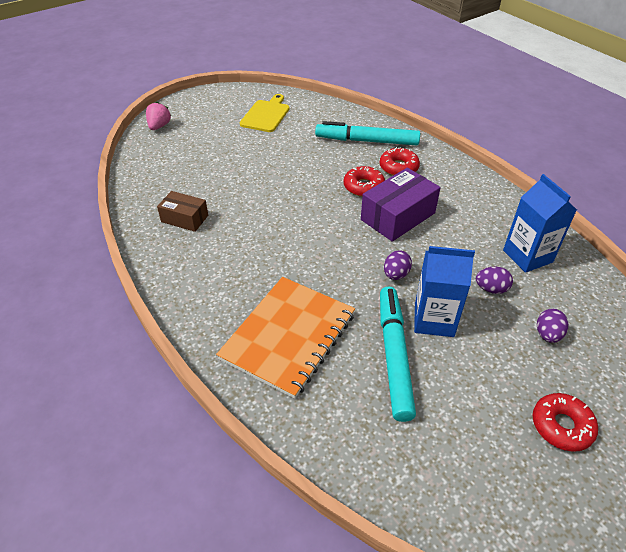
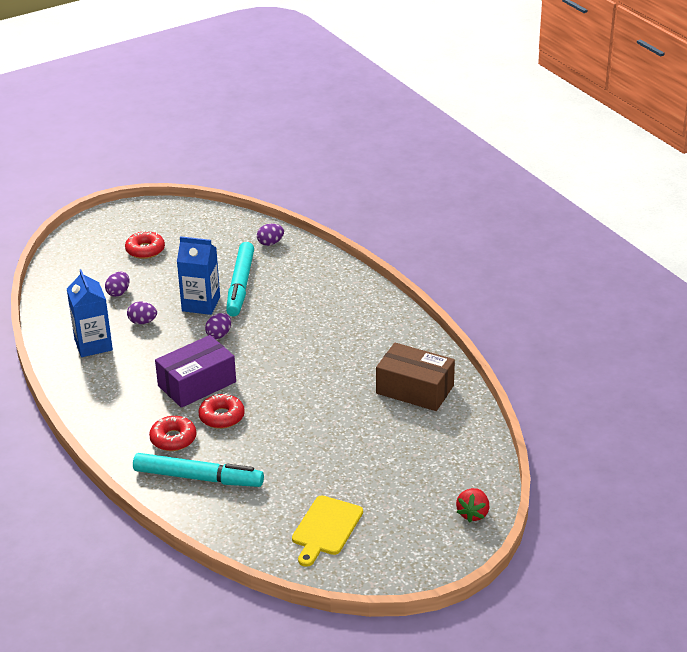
camera: 175 degrees left, 10 degrees down
pink strawberry [146,102,171,130] -> red strawberry [456,488,490,522]
brown box [157,191,208,232] -> brown box [376,343,455,411], size x1.64
orange notebook [216,277,355,399] -> none
none -> purple egg [257,224,284,246]

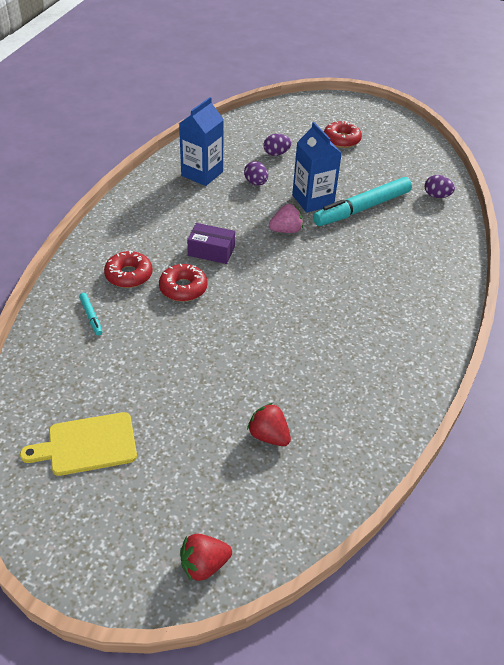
camera: 50 degrees right, 10 degrees up
turquoise marker [133,453,264,487] -> turquoise marker [79,293,102,336], size x0.42
purple box [155,335,236,408] -> purple box [187,223,235,264], size x0.61
purple egg [205,313,231,339] -> pink strawberry [269,204,303,233]
brown box [376,343,455,411] -> none
none -> red strawberry [247,402,291,446]

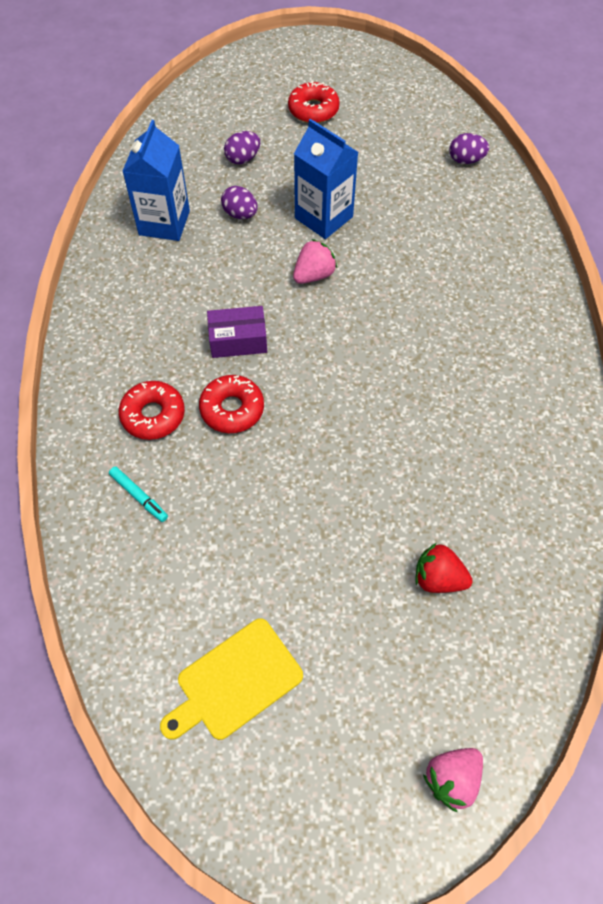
camera: 20 degrees left, 15 degrees up
red strawberry [180,534,232,581] -> pink strawberry [423,748,483,812]
turquoise marker [313,177,412,226] -> none

